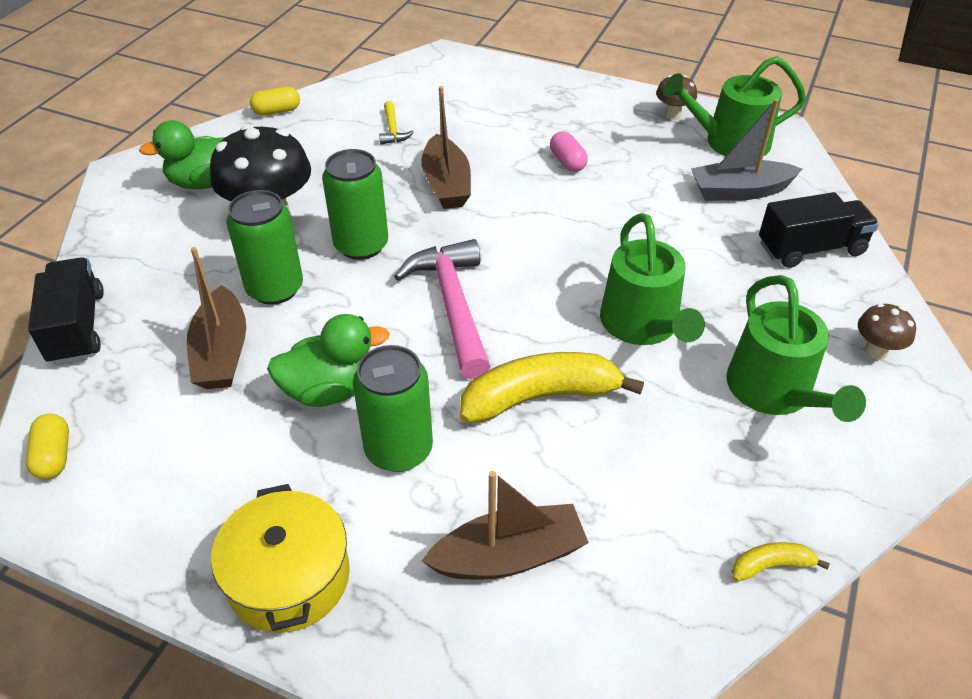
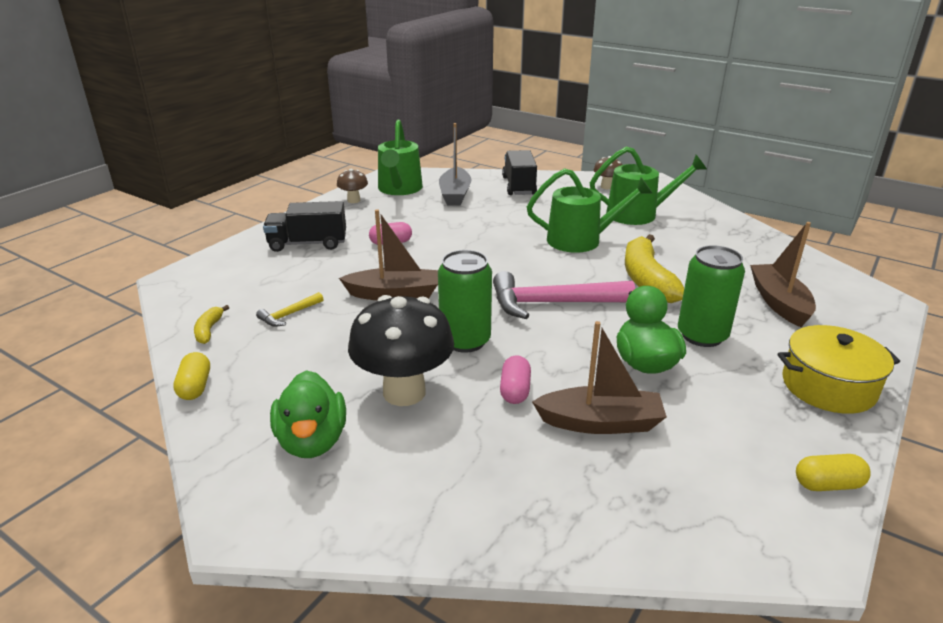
camera: 80 degrees left, 15 degrees down
yellow capsule [26,413,69,480] -> yellow capsule moved to [796,454,871,491]
black truck [28,257,104,365] -> black truck moved to [263,201,346,252]
green can [226,190,303,305] -> pink capsule [500,355,531,404]
yellow hammer [379,101,414,144] -> yellow hammer turned 135 degrees clockwise [256,292,323,327]
yellow banana [732,542,830,581] -> yellow banana moved to [194,305,229,344]

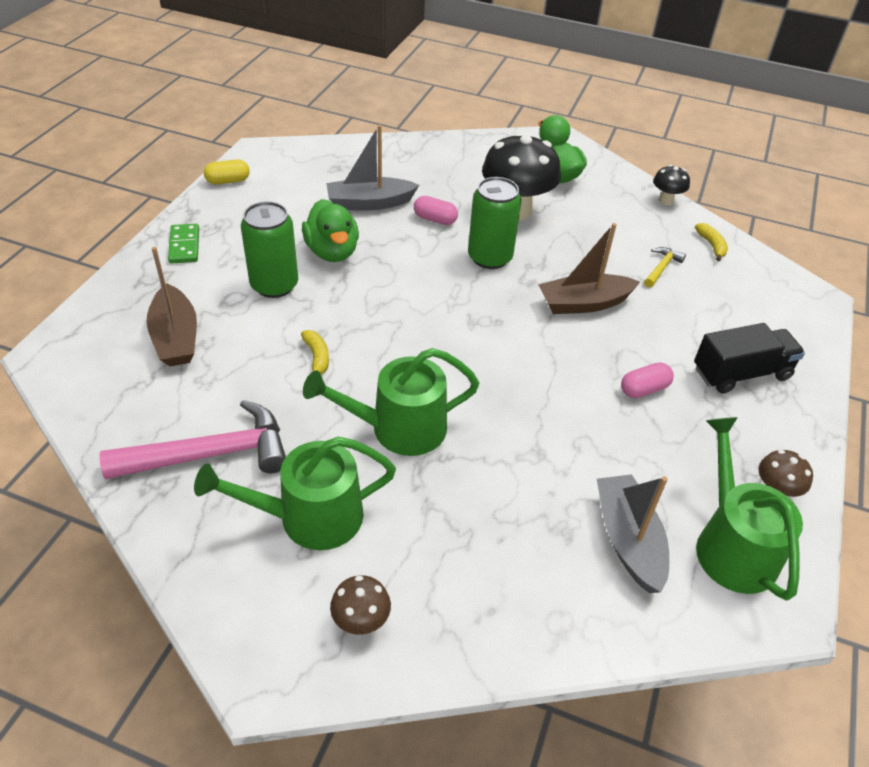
camera: 165 degrees right, 15 degrees up
yellow capsule [173,352,210,400] -> black mushroom [653,165,690,205]
pink hammer [493,271,635,319] -> pink hammer moved to [100,400,286,479]
pink capsule [500,355,531,404] -> pink capsule turned 60 degrees counterclockwise [414,196,458,225]
black truck [502,150,537,195] -> none
brown boat [532,321,667,434] -> grey boat [326,125,419,210]
yellow banana [625,234,684,303] -> yellow banana [301,330,329,374], size x0.46
yellow pot [778,325,900,414] -> green domino [168,224,199,264]

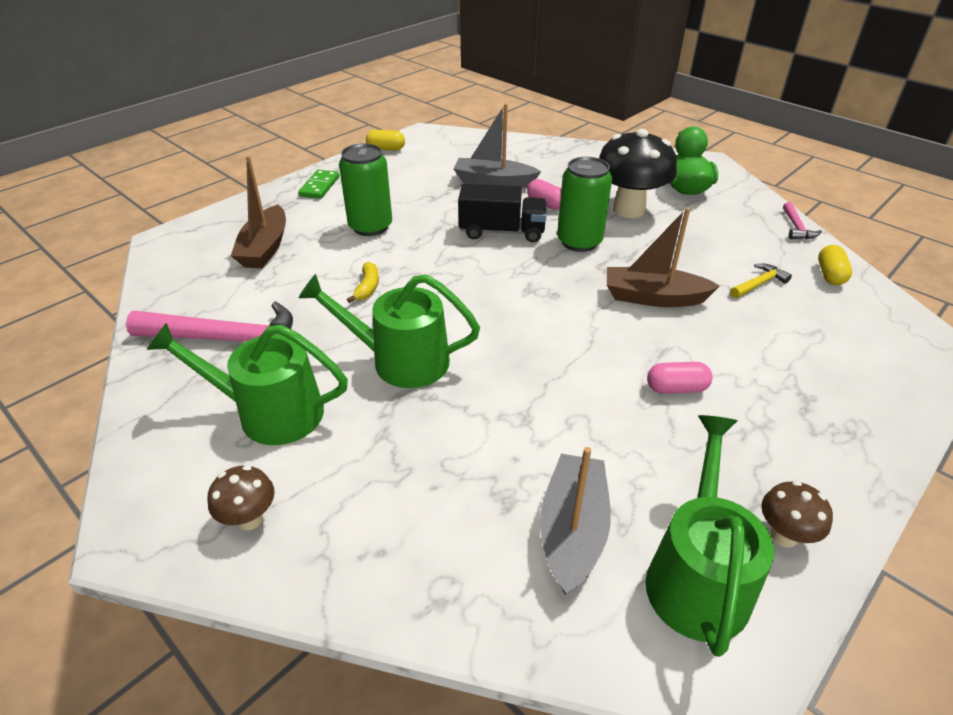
camera: 25 degrees right, 5 degrees down
green duck [302,199,359,262] -> none
black mushroom [653,165,690,205] -> pink hammer [783,202,822,239]
black truck [694,323,805,394] -> black truck moved to [458,184,547,242]
yellow banana [695,223,728,261] -> yellow capsule [818,245,852,285]

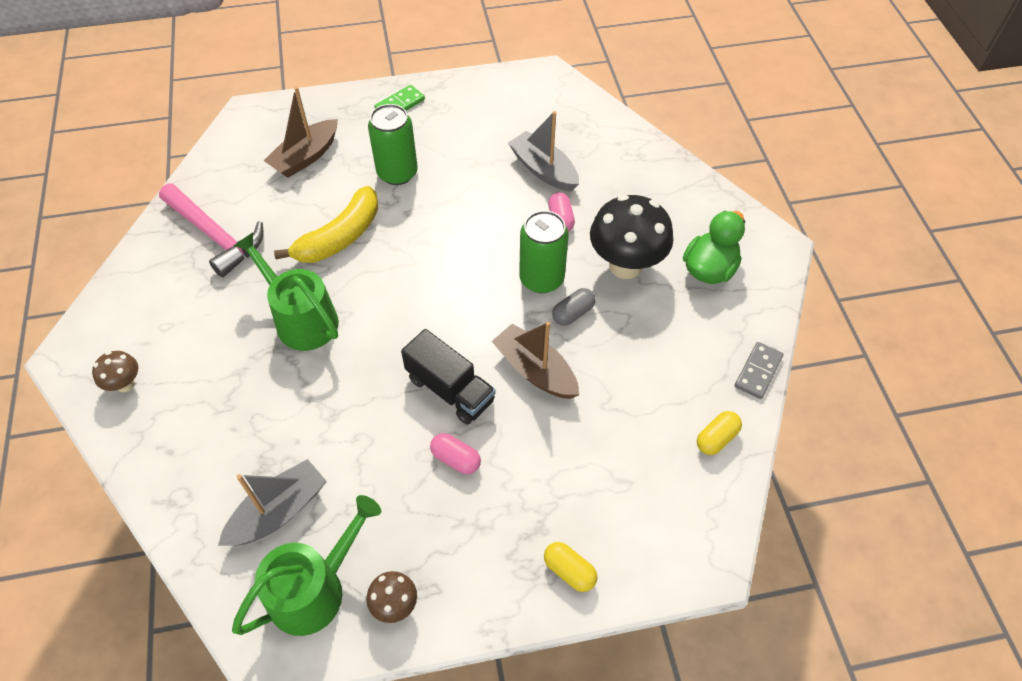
camera: 35 degrees right, 15 degrees up
green watering can [147,323,348,445] -> none
yellow banana [347,262,379,303] -> yellow banana [274,186,378,263], size x2.19
yellow capsule [366,130,405,150] -> yellow capsule moved to [544,542,597,592]
black truck [458,184,547,242] -> black truck moved to [401,329,496,425]
yellow hammer [730,264,792,298] -> none
pink hammer [783,202,822,239] -> grey domino [735,342,784,399]
none -> grey capsule [552,288,596,326]

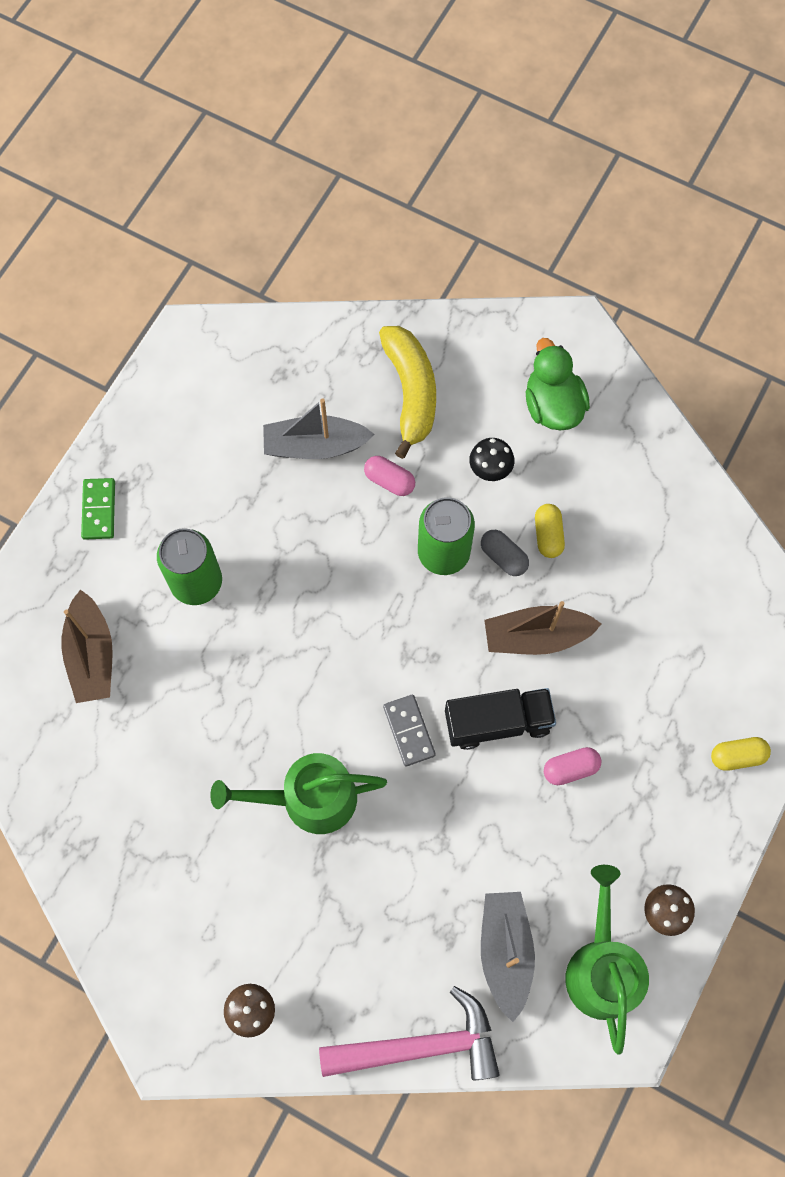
camera: 50 degrees left, 15 degrees up
pink hammer [159,183,264,277] -> pink hammer moved to [319,986,500,1080]
yellow banana [274,186,378,263] -> yellow banana moved to [379,326,436,459]
grey capsule [552,288,596,326] -> grey capsule turned 45 degrees counterclockwise [481,530,529,576]
black mushroom [590,194,673,279] -> black mushroom [469,438,514,481], size x0.48
yellow capsule [697,411,742,455] -> yellow capsule moved to [535,504,565,558]
grey domino [735,342,784,399] -> grey domino moved to [383,695,436,766]

